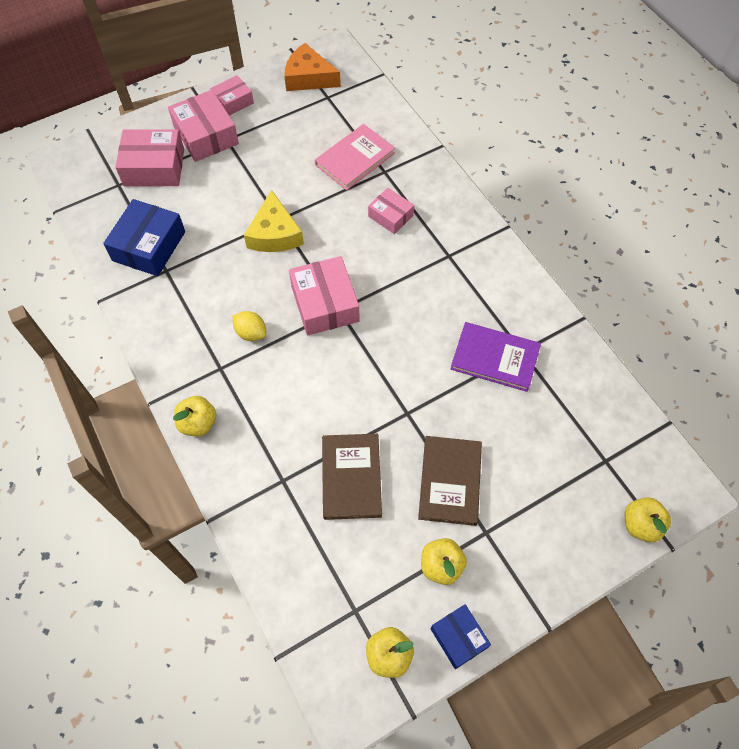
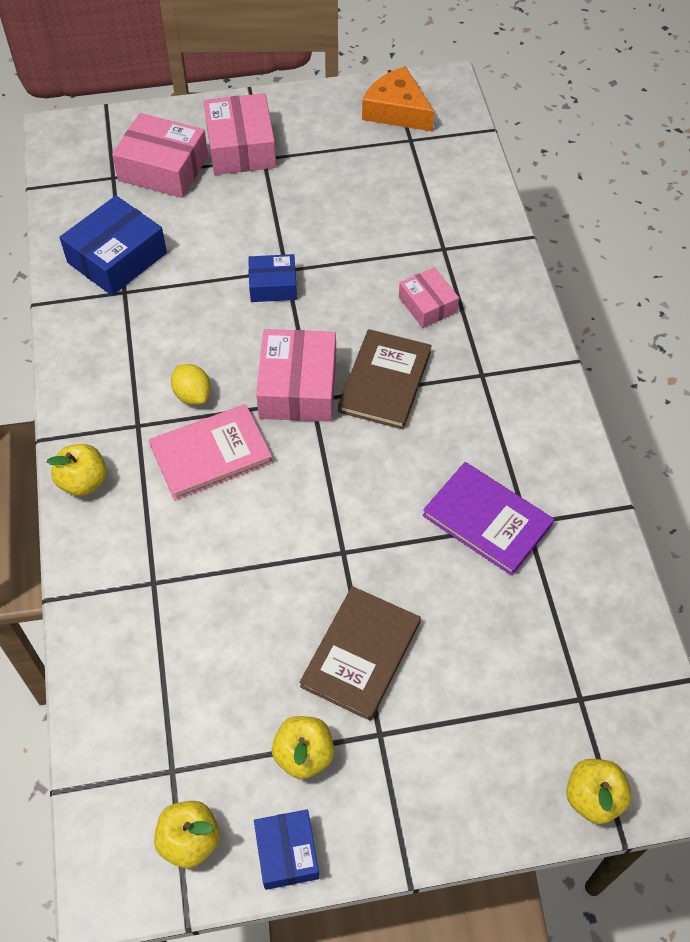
camera: 20 degrees right, 5 degrees down
pink box [210,75,254,116] -> none
yellow cheese [244,190,304,252] -> blue box [248,254,297,302]
pink book [315,124,395,190] -> pink book moved to [149,404,273,500]
brown book [322,434,382,520] -> brown book moved to [338,329,432,429]

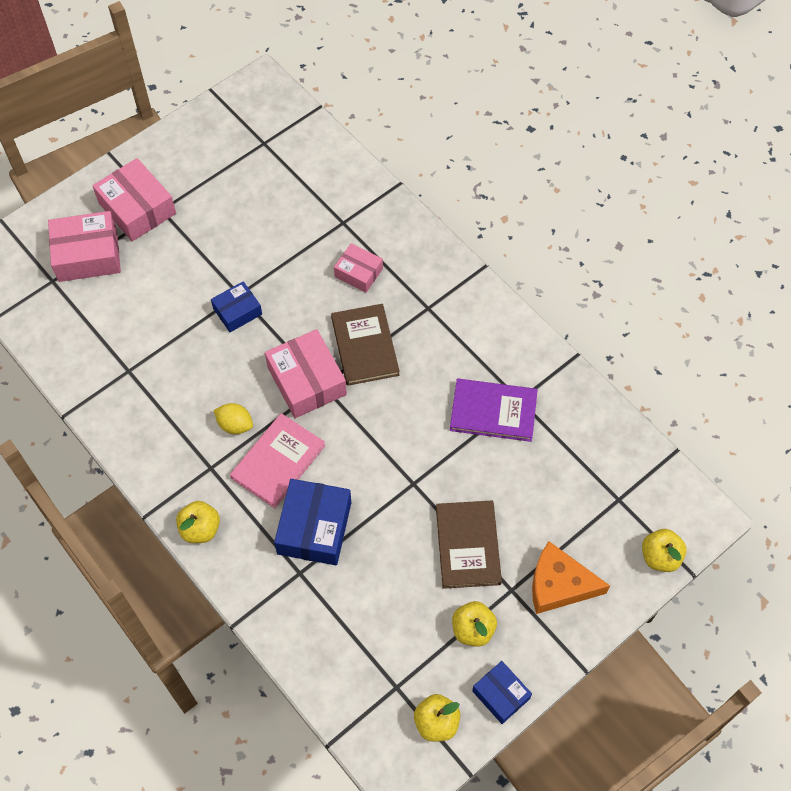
camera: 30 degrees left, 5 degrees up
blue box [60,196,167,296] -> blue box moved to [274,479,351,565]
orange cheese [362,66,434,132] -> orange cheese moved to [532,541,610,614]

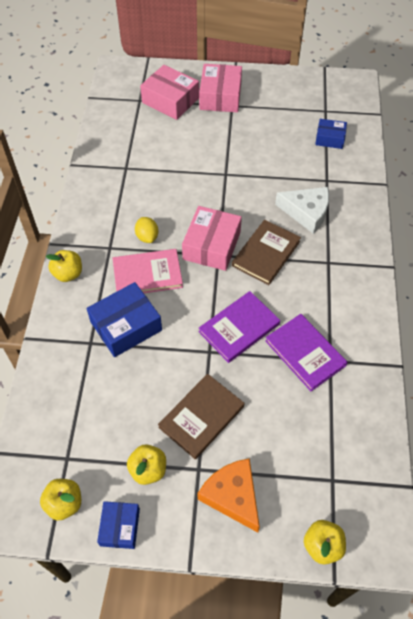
camera: 45 degrees right, 5 degrees down
blue box [211,281,262,332] -> blue box moved to [315,119,347,149]
pink box [334,243,383,292] -> white cheese [275,187,329,234]
none -> purple book [199,291,280,363]

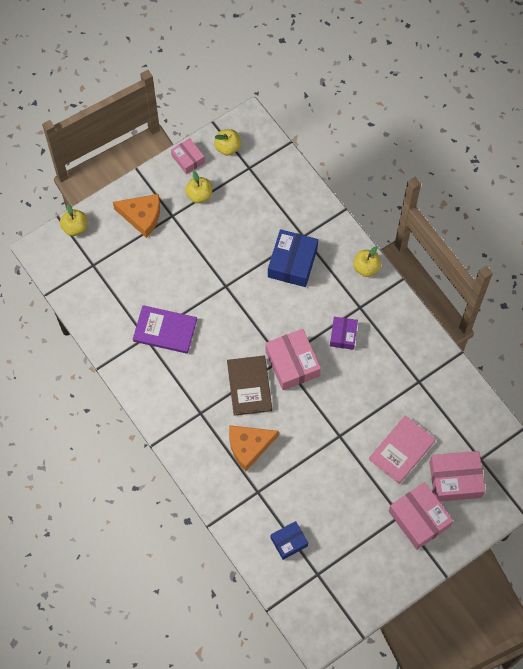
camera: 140 degrees right, 10 degrees up
blue box [97,501,140,549] -> pink box [171,138,205,174]
pink book [113,249,183,293] -> pink book moved to [369,415,436,484]
yellow lemon [135,217,158,243] -> purple box [330,317,358,350]
brown book [158,374,244,459] -> none
purple book [199,291,280,363] -> none
white cheese [275,187,329,234] -> orange cheese [229,425,279,471]

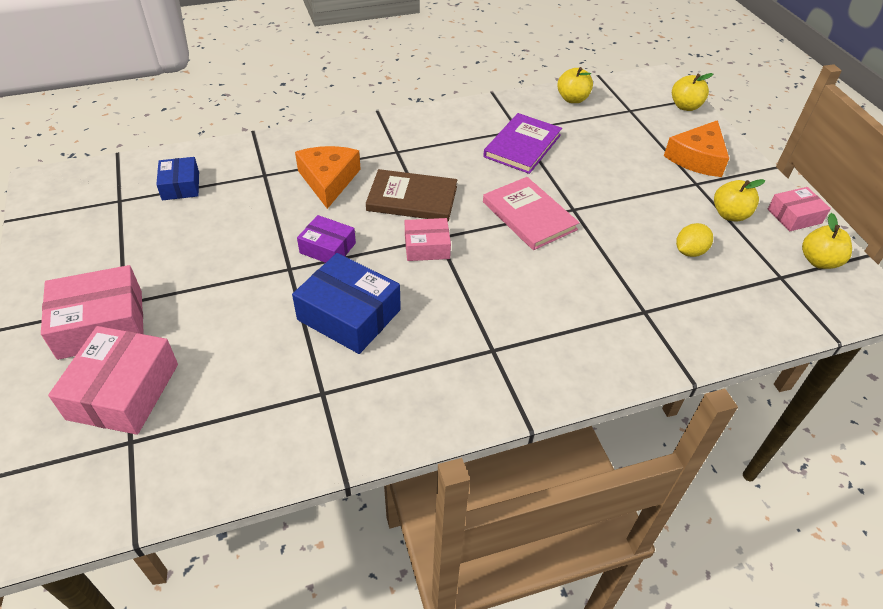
camera: 105 degrees right, 20 degrees down
pink box [265,329,321,390] -> pink box [405,218,451,261], size x0.60
blue box [268,229,318,287] -> blue box moved to [292,253,401,354]
purple box [330,317,358,350] -> purple box moved to [297,215,356,263]
yellow apple [353,246,381,277] -> yellow apple moved to [557,67,593,103]
pink book [369,415,436,484] -> pink book moved to [483,177,579,250]
none -> yellow lemon [676,223,713,257]

